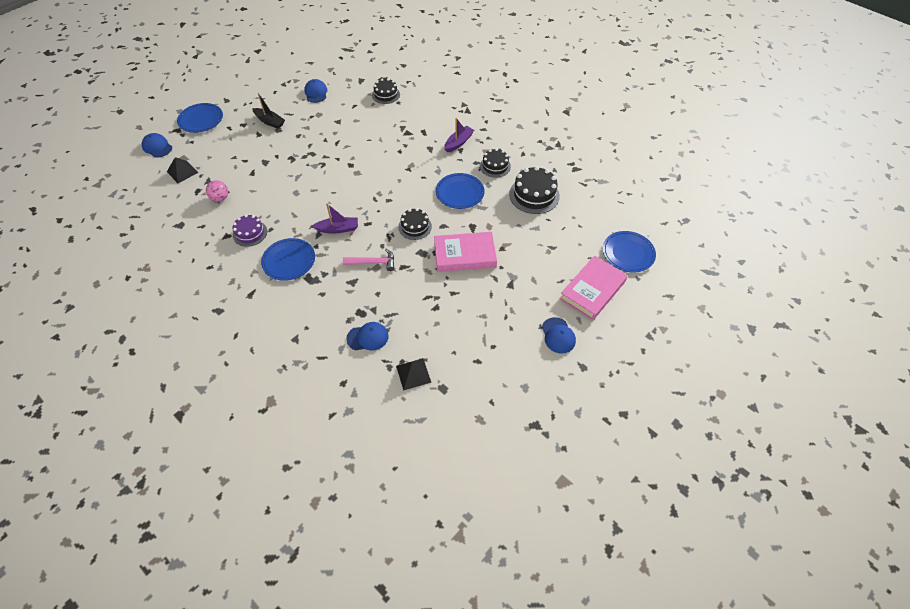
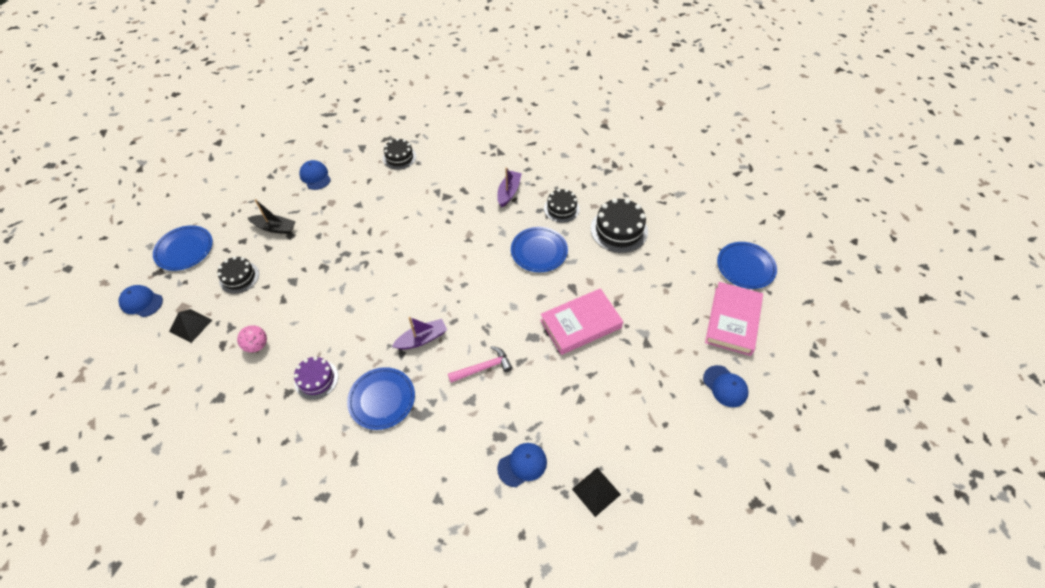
camera: 20 degrees left, 0 degrees up
black cake [398,208,432,240] -> black cake moved to [217,256,259,294]

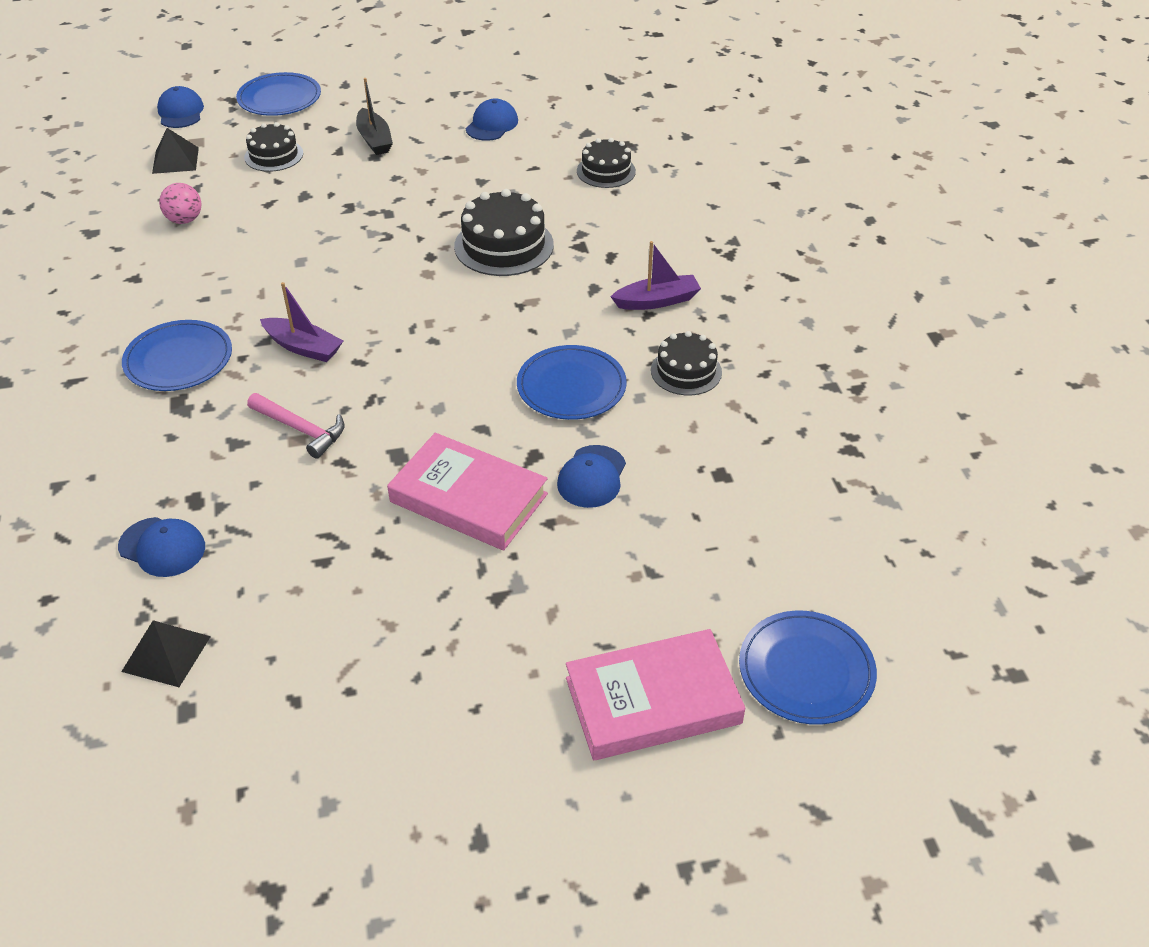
camera: 55 degrees right, 10 degrees down
purple cake [294,356,338,400] -> none
black cake [591,198,648,253] -> black cake moved to [454,189,554,276]
blue cap [703,365,749,407] -> blue cap moved to [557,445,626,508]

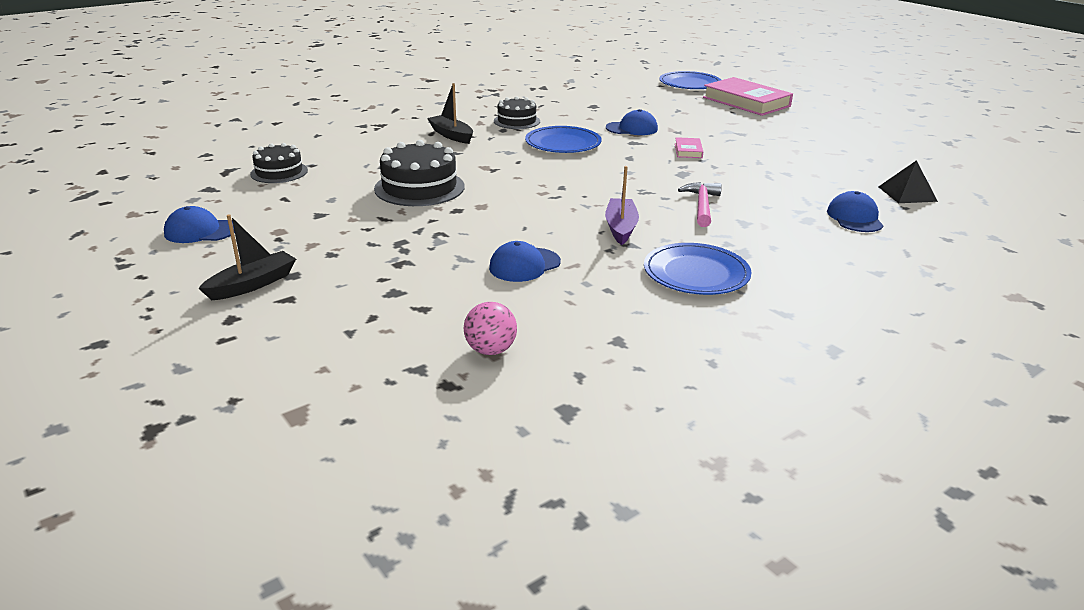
camera: 115 degrees left, 15 degrees down
black pyramid [152,128,199,174] -> none
blue cap [157,86,204,128] -> blue cap moved to [489,241,561,282]
blue plate [236,72,321,116] -> none
black cake [244,122,303,172] -> none
pink book [387,433,548,550] -> pink book [675,137,703,158], size x0.45
purple boat [611,241,701,310] -> black boat [427,83,473,144]

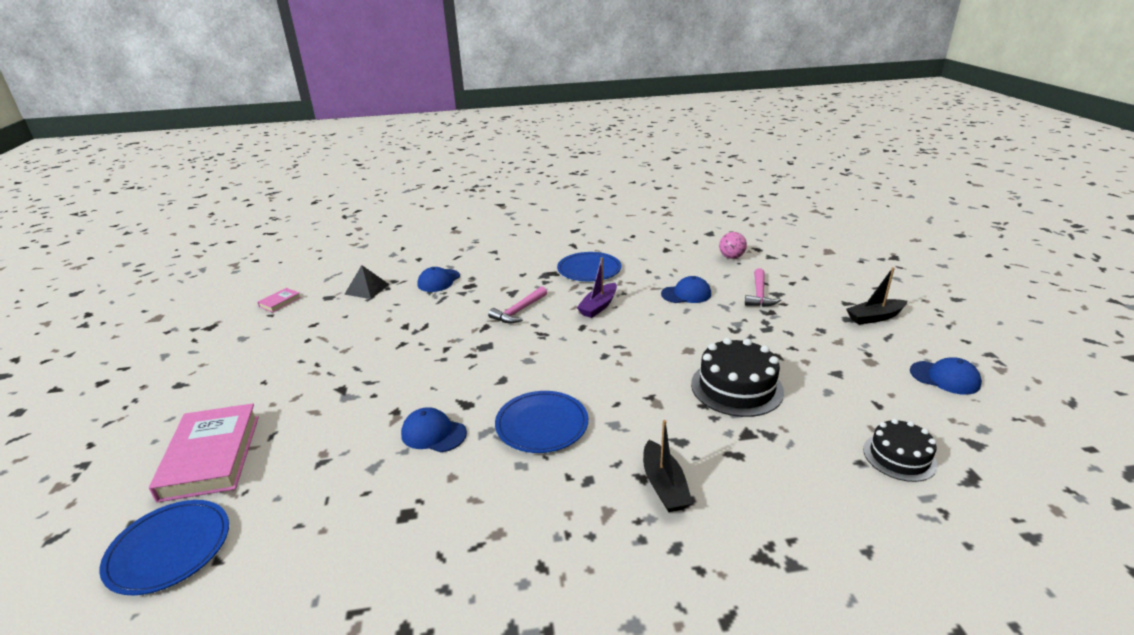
camera: 150 degrees left, 0 degrees up
black cake [494,96,540,129] -> none
pink book [675,137,703,158] -> pink book moved to [257,288,301,313]
none -> pink hammer [745,268,781,307]

